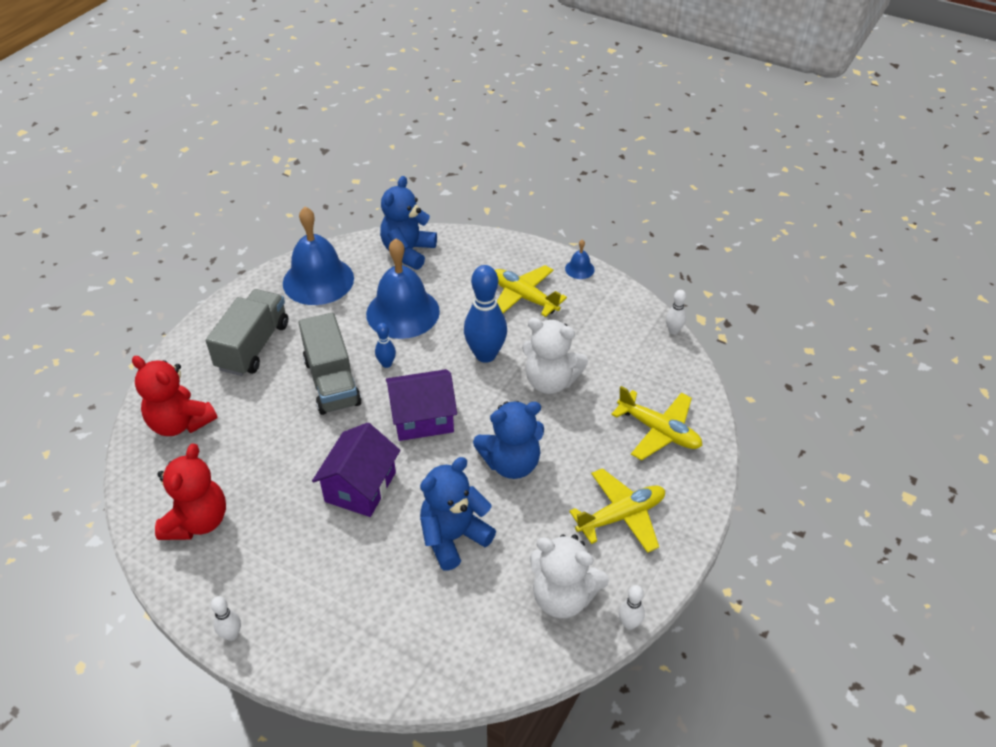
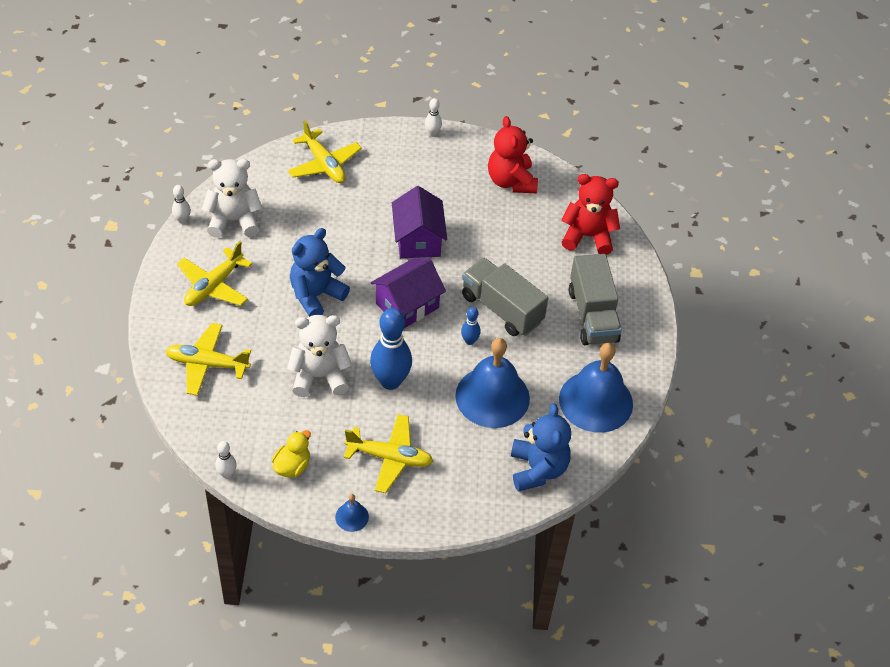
camera: 150 degrees right, 5 degrees up
blue teddy bear [420,457,496,571] -> none
none -> yellow duck [272,430,311,477]
none -> yellow plane [288,120,362,183]

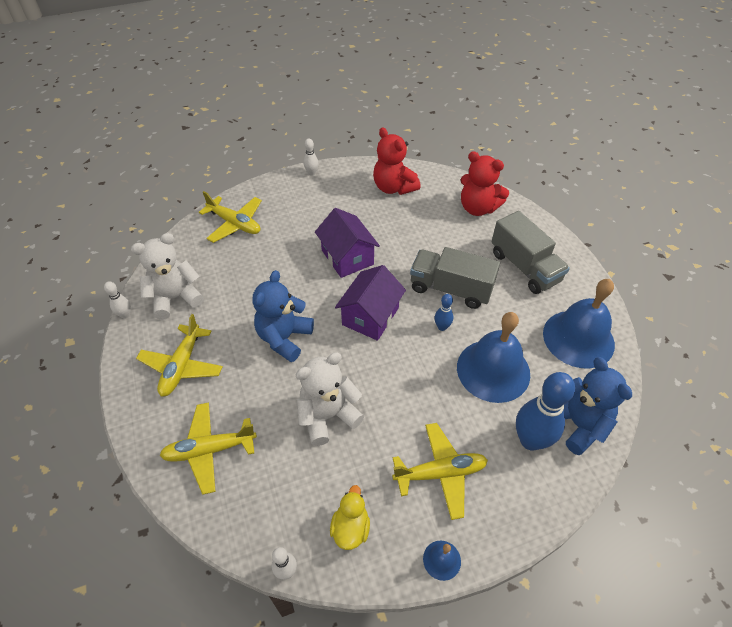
camera: 20 degrees left, 0 degrees up
blue bowling pin [370,308,412,390] -> blue bowling pin moved to [516,372,575,451]
red teddy bear [561,174,620,255] -> red teddy bear turned 135 degrees counterclockwise [461,151,509,216]

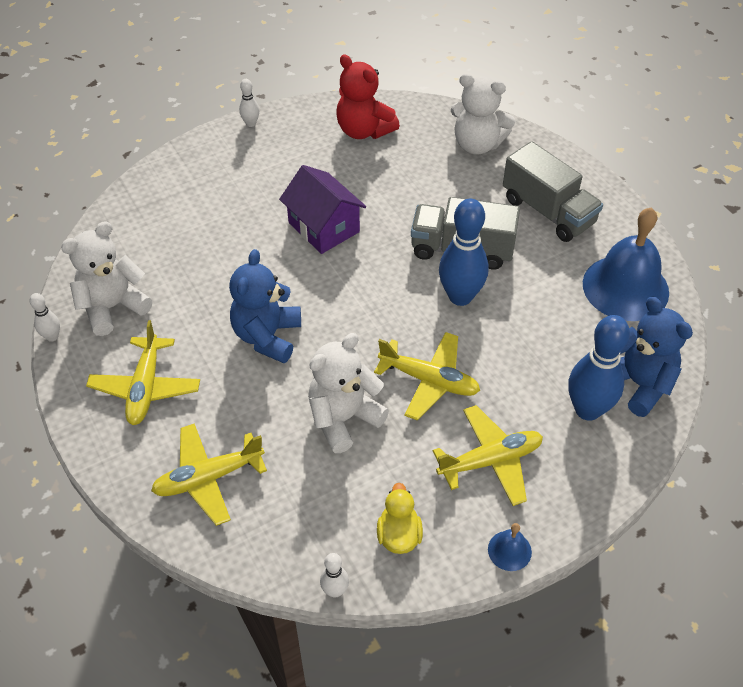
camera: 10 degrees left, 0 degrees up
yellow plane [199,191,262,243] -> yellow plane moved to [374,332,480,421]
purple house [335,265,406,341] -> none
blue bowling pin [435,294,453,331] -> blue bowling pin [439,198,488,306], size x2.09
blue bell [457,312,530,403] -> none
red teddy bear [461,151,509,216] -> white teddy bear [451,73,515,155]

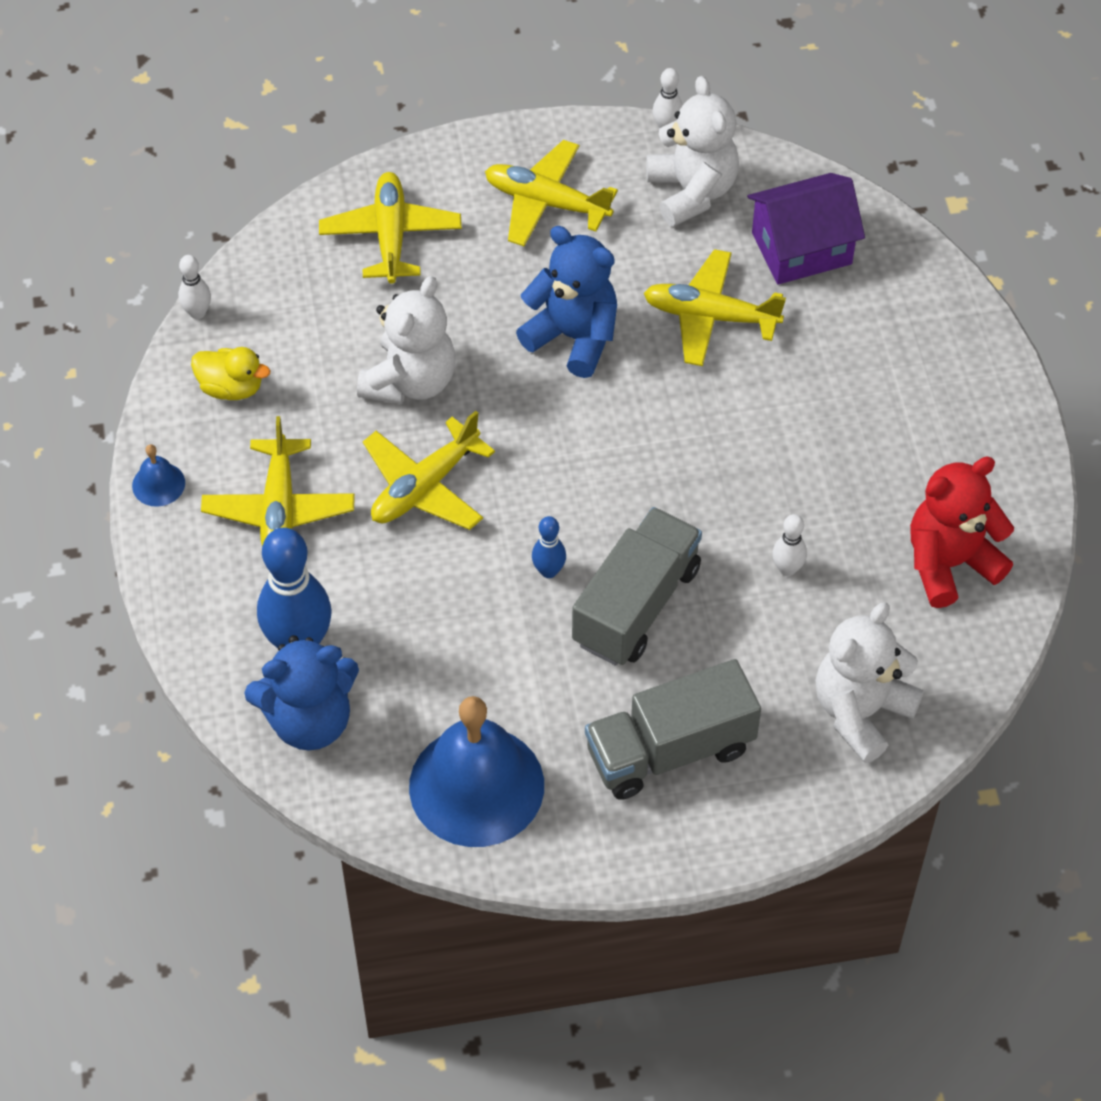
camera: 110 degrees right, 5 degrees up
white bowling pin [239,79,259,127] -> white bowling pin moved to [772,514,807,576]
purple house [279,165,366,254] -> purple house moved to [747,173,865,284]
white teddy bear [308,333,389,453] -> white teddy bear turned 45 degrees clockwise [357,276,456,404]
blue bowling pin [439,198,488,306] -> blue bowling pin [532,516,566,578], size x0.48
none -> yellow plane [644,249,786,366]

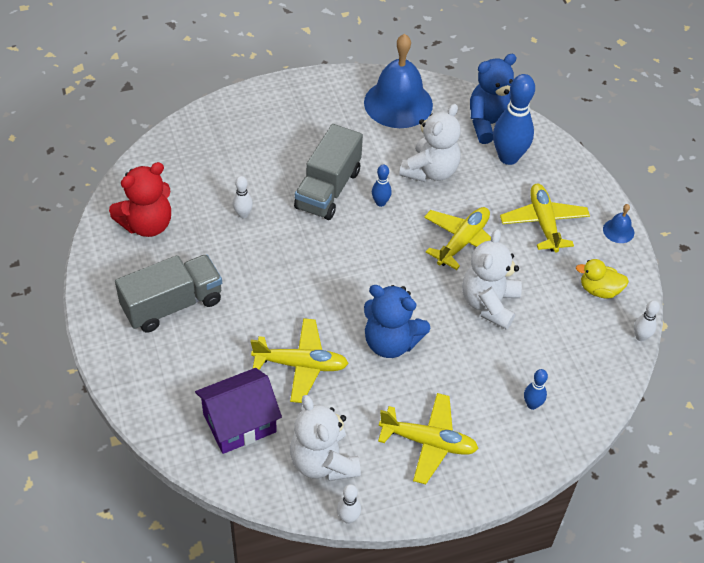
camera: 170 degrees right, 5 degrees down
yellow plane [319,172,462,284] -> blue bowling pin [524,369,548,410]
grey truck [585,659,761,800] -> grey truck moved to [115,254,222,332]
white teddy bear [816,602,924,763] -> white teddy bear moved to [399,104,461,182]

